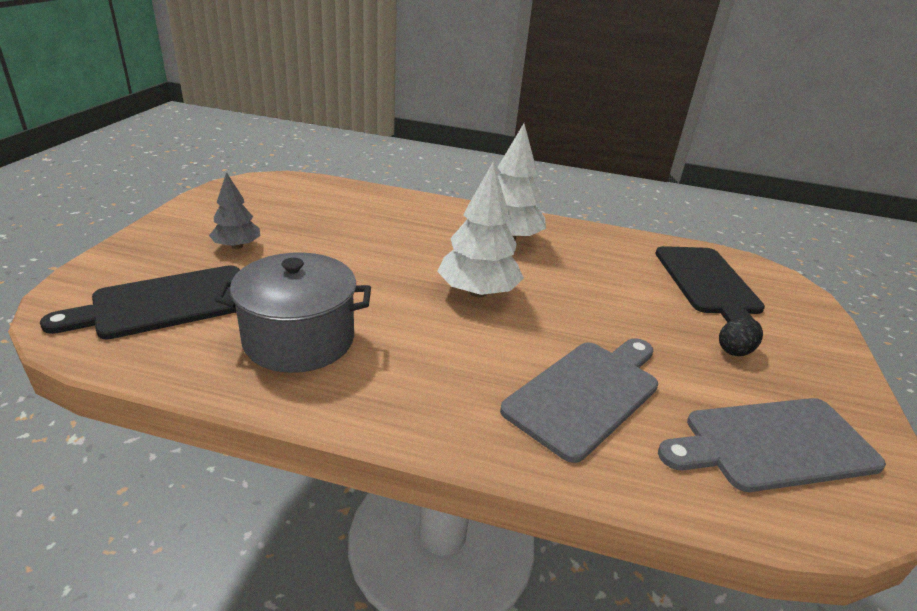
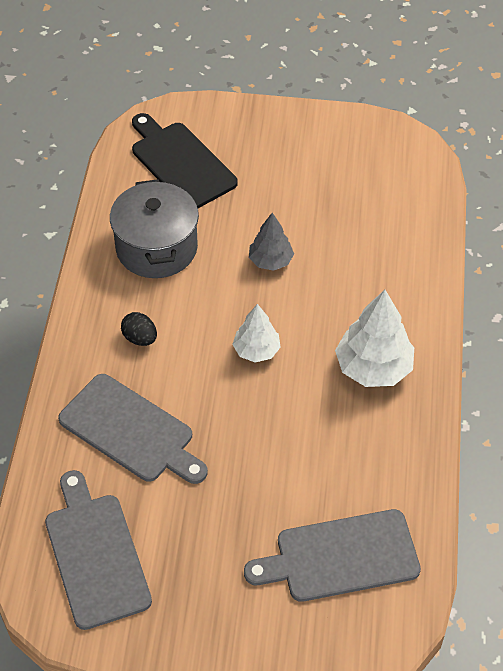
camera: 85 degrees right, 20 degrees up
grey tree [209,172,261,249] -> grey tree moved to [249,213,294,271]
white tree [437,162,524,297] -> white tree [232,304,281,362], size x0.61
black cutting board [655,246,765,323] -> grey cutting board [244,509,421,602]
black egg [719,317,763,356] -> black egg moved to [121,312,157,346]

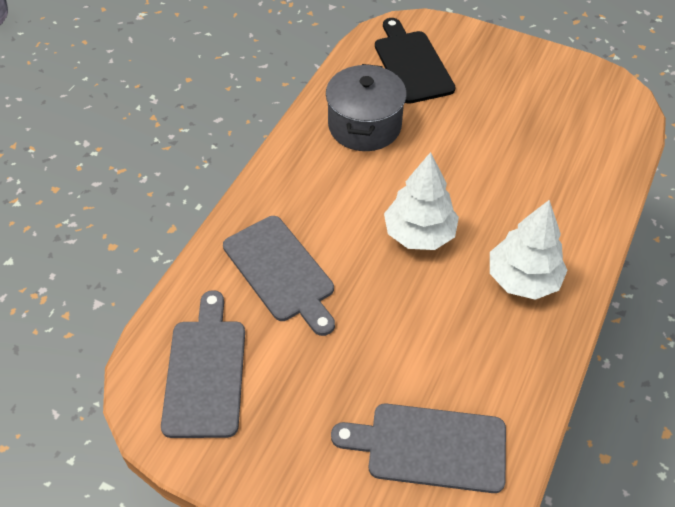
camera: 20 degrees right, 0 degrees up
black egg [121,312,157,346] -> none
white tree [232,304,281,362] -> white tree [384,152,459,250], size x1.64
grey tree [249,213,294,271] -> none

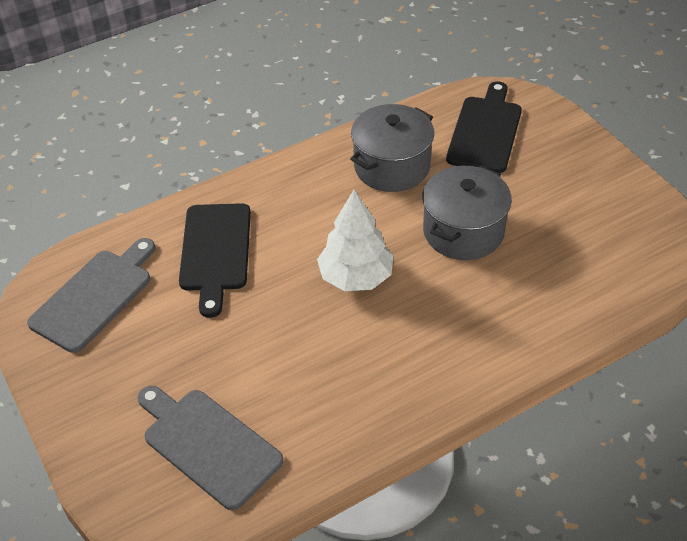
camera: 35 degrees right, 5 degrees down
grey cutting board [223,216,335,336] -> black cutting board [179,203,251,318]
white tree [490,200,567,300] -> none
none -> grey pot [422,166,512,260]

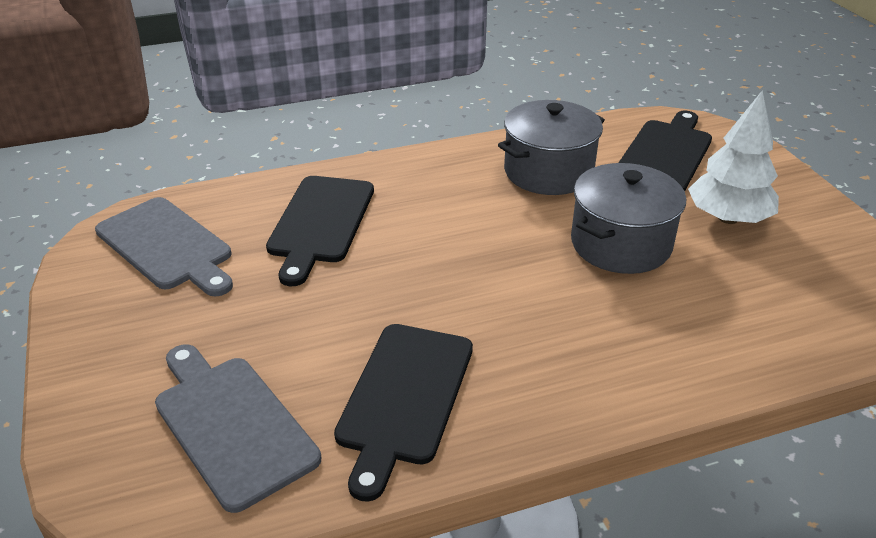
camera: 10 degrees right, 10 degrees down
grey cutting board [27,238,155,353] -> grey cutting board turned 90 degrees clockwise [95,197,233,297]
white tree [317,190,394,291] -> white tree moved to [688,90,779,224]
none -> black cutting board [334,324,473,502]

